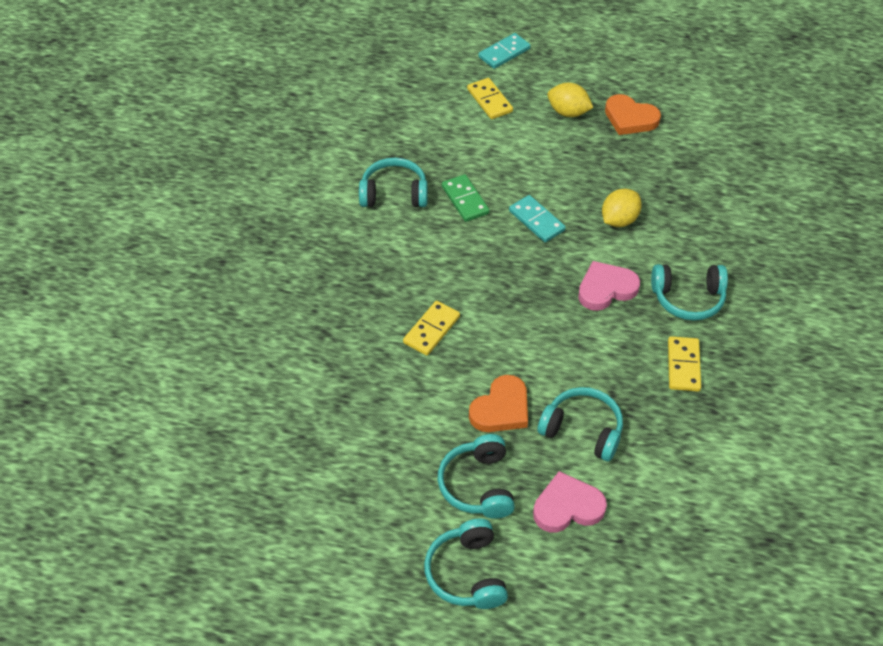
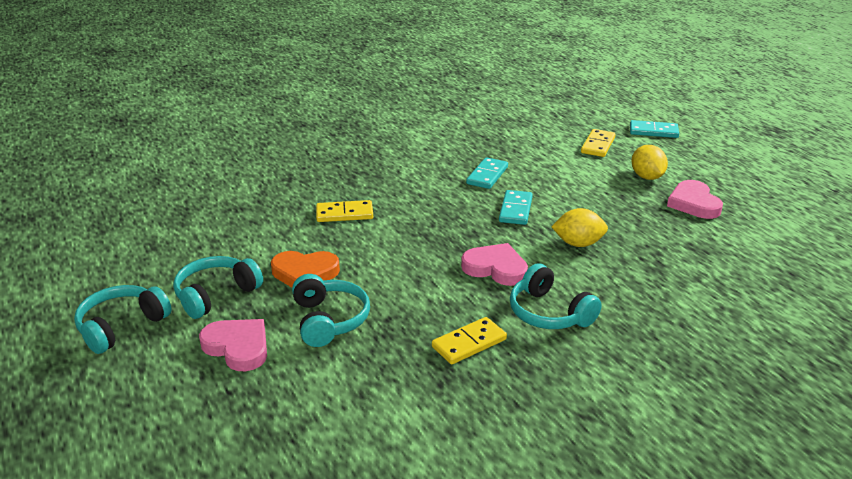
camera: 50 degrees right, 20 degrees down
turquoise headphones [359,158,428,207] -> none
green domino [442,174,489,222] -> turquoise domino [466,157,508,189]
orange heart [605,94,661,135] -> pink heart [667,180,723,219]

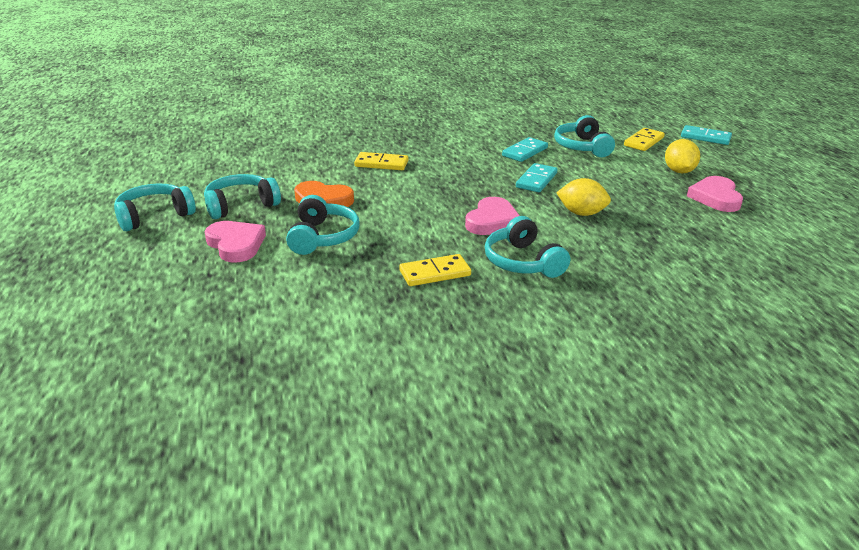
camera: 15 degrees right, 0 degrees up
pink heart [461,243,528,286] -> pink heart turned 75 degrees clockwise [465,197,520,235]
none -> turquoise headphones [554,115,615,157]

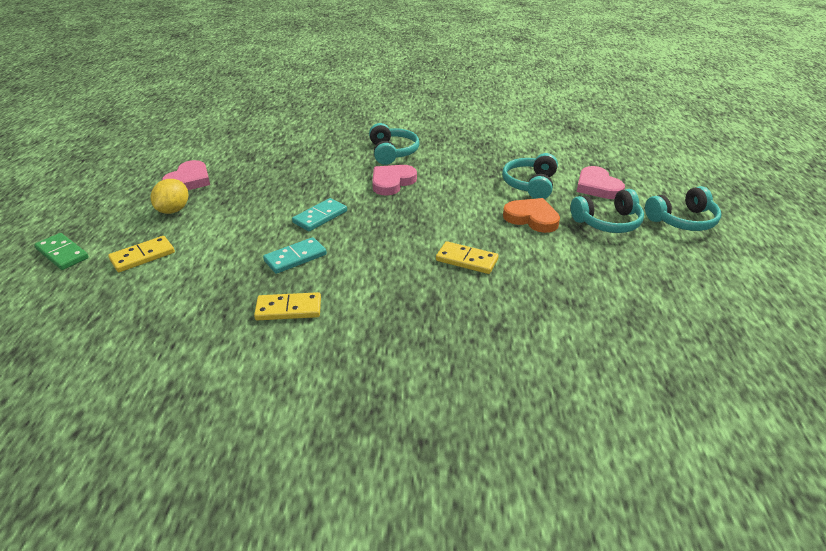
camera: 165 degrees left, 5 degrees up
yellow domino [399,254,471,286] -> yellow domino moved to [254,292,321,320]
turquoise headphones [554,115,615,157] -> none
yellow lemon [557,178,611,216] -> none
turquoise domino [681,125,732,145] -> green domino [34,233,89,270]

